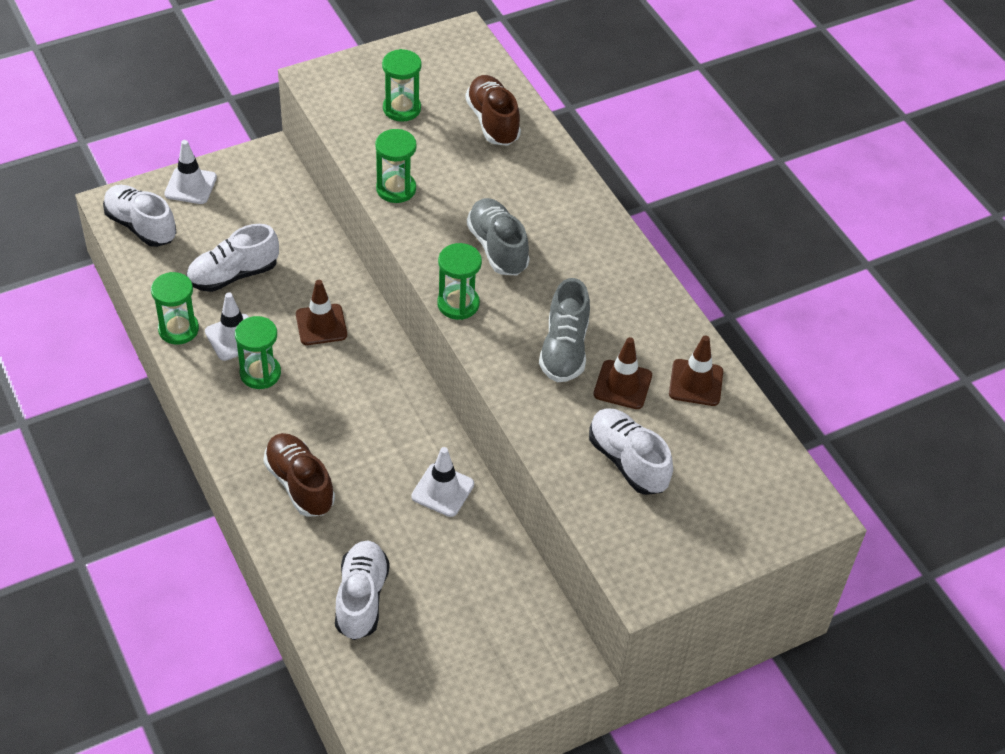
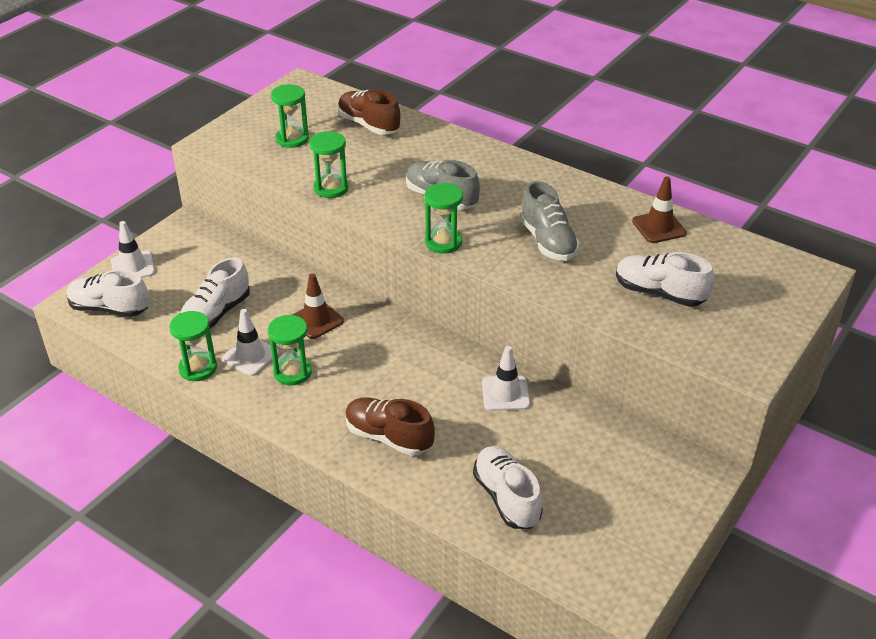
camera: 25 degrees left, 10 degrees down
brown traffic cone [593,337,652,409] -> none

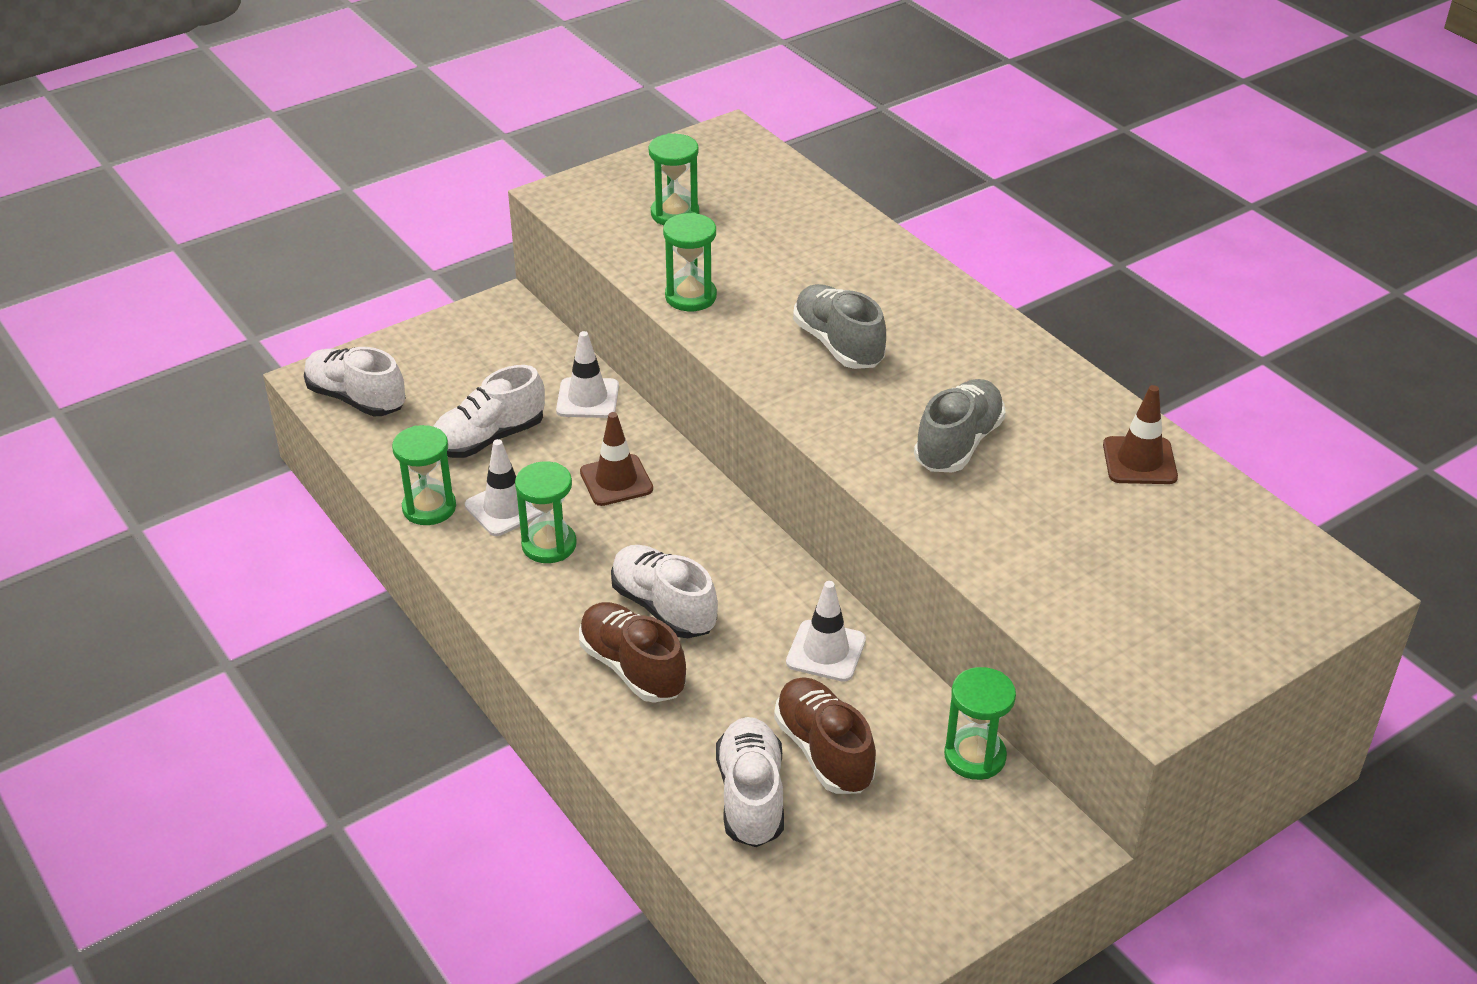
camera: 20 degrees right, 0 degrees up
white traffic cone [111,221,155,278] -> white traffic cone moved to [556,331,619,418]
brown shoe [338,89,400,135] -> brown shoe moved to [774,677,876,794]
green hourglass [425,183,463,254] -> green hourglass moved to [944,667,1016,780]
grey shoe [520,181,580,261] -> grey shoe turned 150 degrees counterclockwise [914,379,1006,472]
white shoe [616,252,714,307] -> white shoe moved to [611,545,718,638]

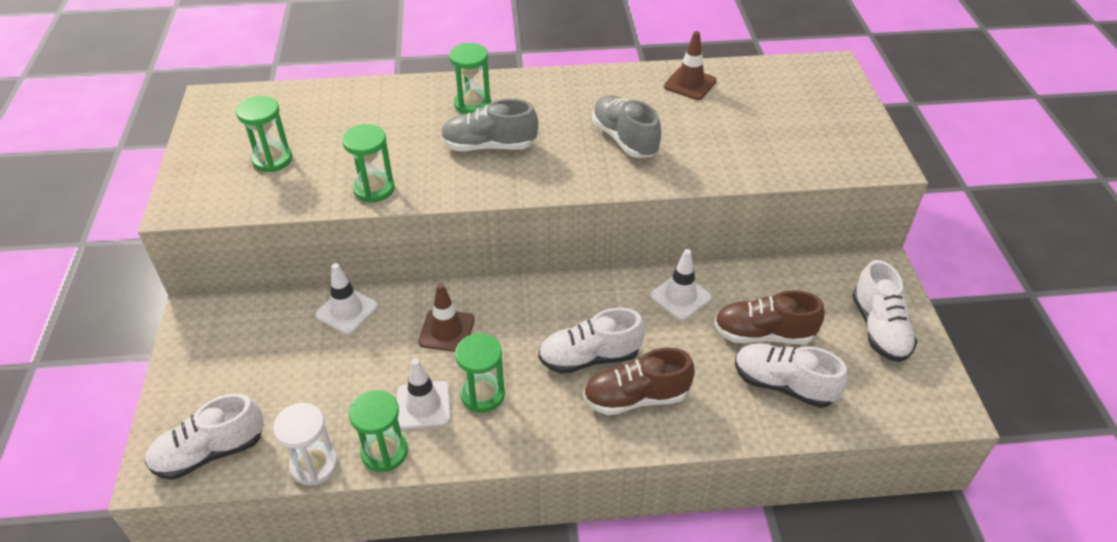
camera: 60 degrees left, 5 degrees up
white shoe [433,365,545,458] -> white shoe moved to [852,260,917,362]
green hourglass [944,667,1016,780] -> green hourglass moved to [449,43,491,114]
none -> white hourglass [273,403,338,486]

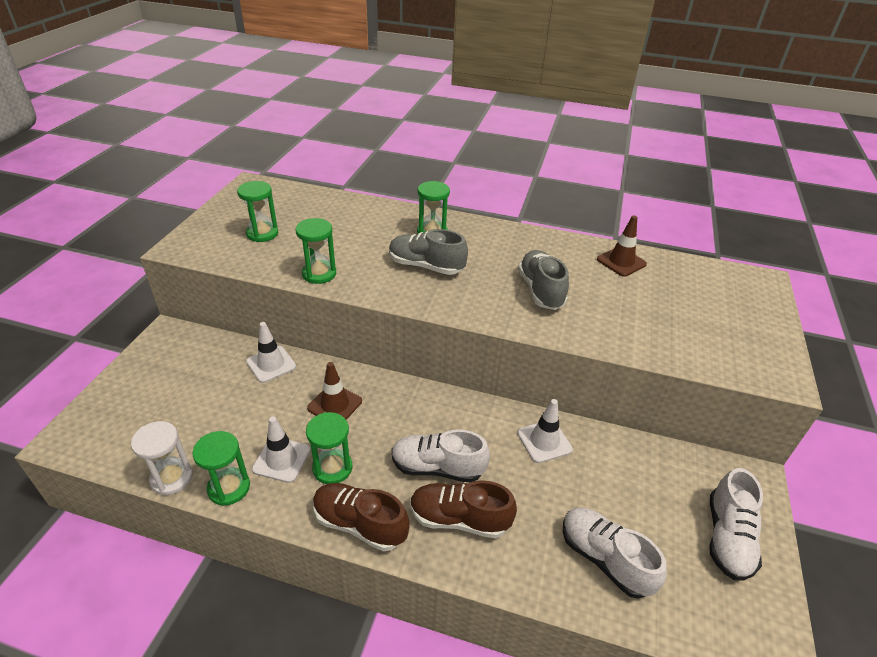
camera: 20 degrees right, 5 degrees down
white shoe [145,393,264,480] -> none
brown shoe [714,290,825,344] -> brown shoe moved to [313,483,410,551]

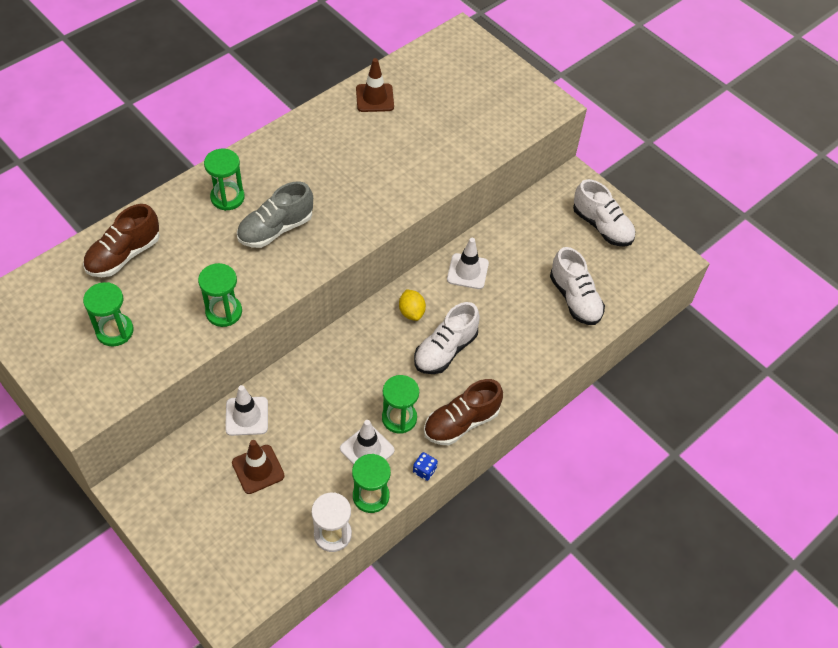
camera: 60 degrees left, 15 degrees up
brown traffic cone [307,362,362,420] -> brown traffic cone moved to [232,440,285,494]
brown shoe [410,480,517,538] -> brown shoe moved to [83,204,160,277]
grey shoe [518,250,569,310] -> none
white shoe [563,507,667,599] -> white shoe turned 105 degrees counterclockwise [550,247,605,325]
none -> yellow lemon [399,289,426,321]
none -> blue dice [413,452,438,481]

